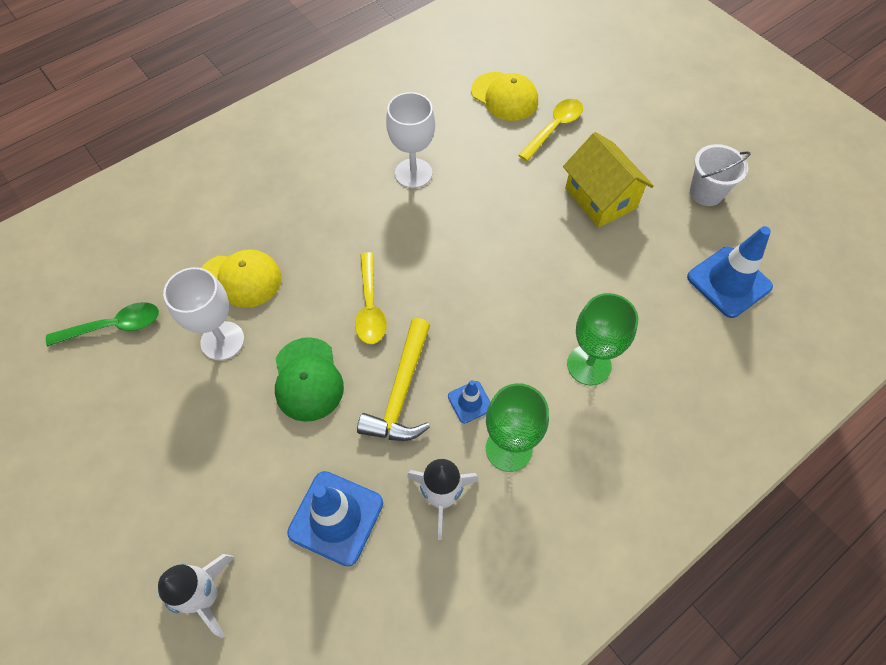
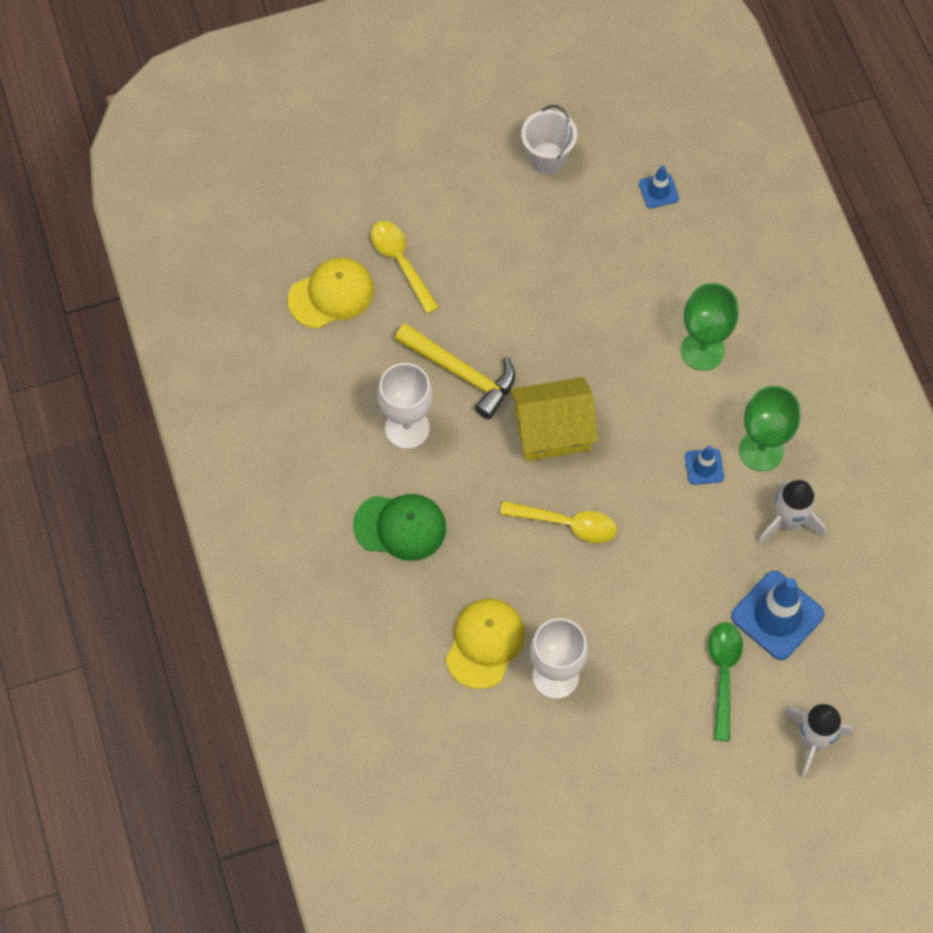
camera: 70 degrees left, 5 degrees up
green spoon [46,302,159,347] -> green spoon moved to [708,622,743,741]
green cap [275,337,344,422] -> green cap moved to [353,494,446,561]
yellow hammer [357,318,430,441] -> yellow hammer moved to [395,323,515,419]
yellow house [563,132,654,228] -> yellow house moved to [510,377,598,461]
blue traffic cone [687,226,773,318] -> blue traffic cone [639,165,679,209], size x0.52

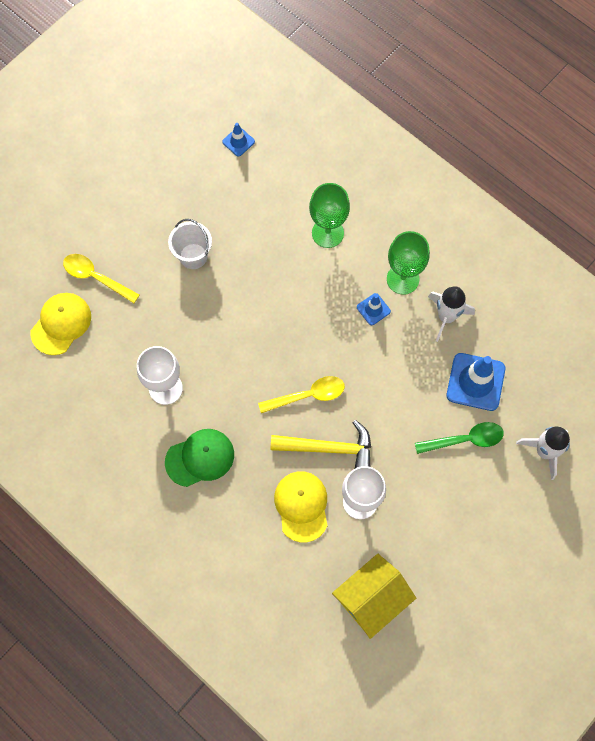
camera: 30 degrees left, 5 degrees up
yellow hammer [395,323,515,419] -> yellow hammer moved to [270,420,371,468]
yellow house [510,377,598,461] -> yellow house moved to [332,554,416,639]
white bucket [521,105,577,174] -> white bucket moved to [168,219,212,269]
green spoon [708,622,743,741] -> green spoon turned 105 degrees clockwise [415,422,504,454]

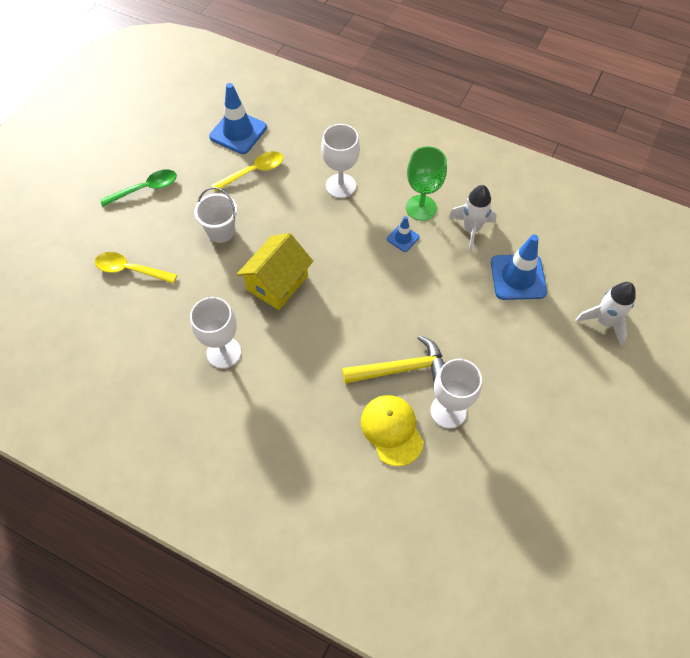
camera: 15 degrees left, 10 degrees down
yellow cap [31,293,91,355] -> none
green cap [165,429,234,487] -> none
blue traffic cone [222,123,255,157] -> blue traffic cone [209,83,267,154], size x1.94
yellow spoon [258,376,345,413] -> yellow spoon moved to [211,151,283,192]
green goblet [309,183,350,248] -> white goblet [321,124,360,198]
yellow house [332,554,416,639] -> yellow house moved to [237,233,313,310]
green spoon [415,422,504,454] -> green spoon moved to [100,169,177,207]

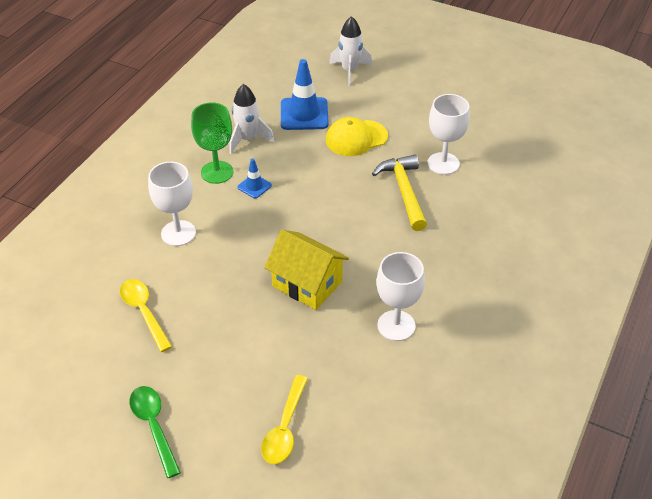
camera: 90 degrees left, 15 degrees down
white bucket [194,187,237,243] -> none
blue traffic cone [209,83,267,154] -> none
yellow cap [361,395,424,466] -> yellow cap moved to [326,117,388,156]

